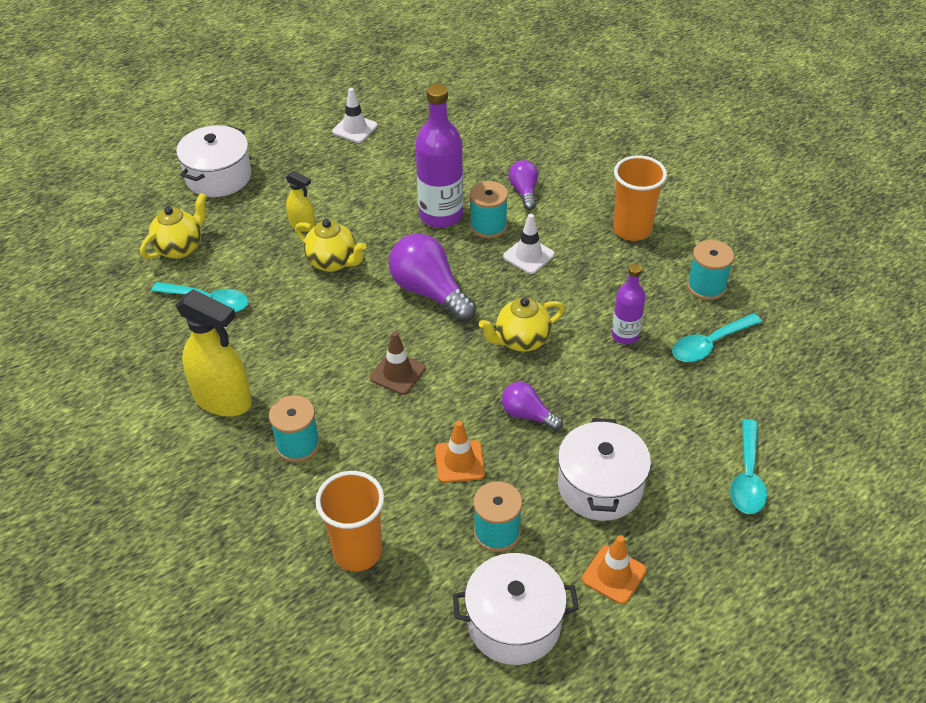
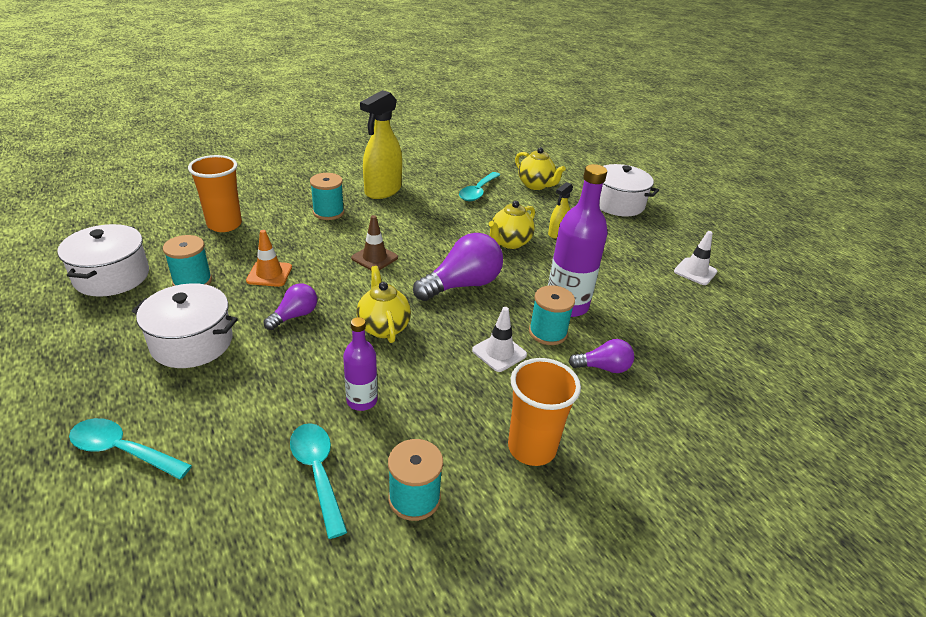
camera: 95 degrees right, 10 degrees down
orange traffic cone [582,535,646,604] -> none

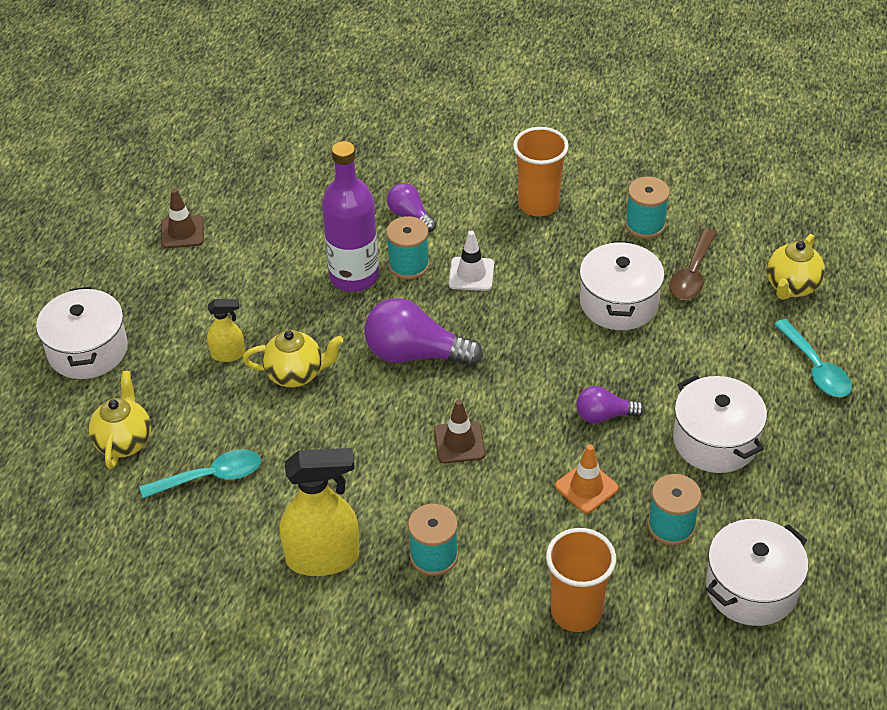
camera: 130 degrees left, 10 degrees up
turquoise spoon [290,423,347,539] -> brown spoon [669,229,717,300]
purple bottle [343,317,378,411] -> white pot [580,241,665,330]
yellow teapot [356,266,411,343] -> yellow teapot moved to [767,234,825,300]
white traffic cone [674,231,717,285] -> brown traffic cone [161,189,204,248]

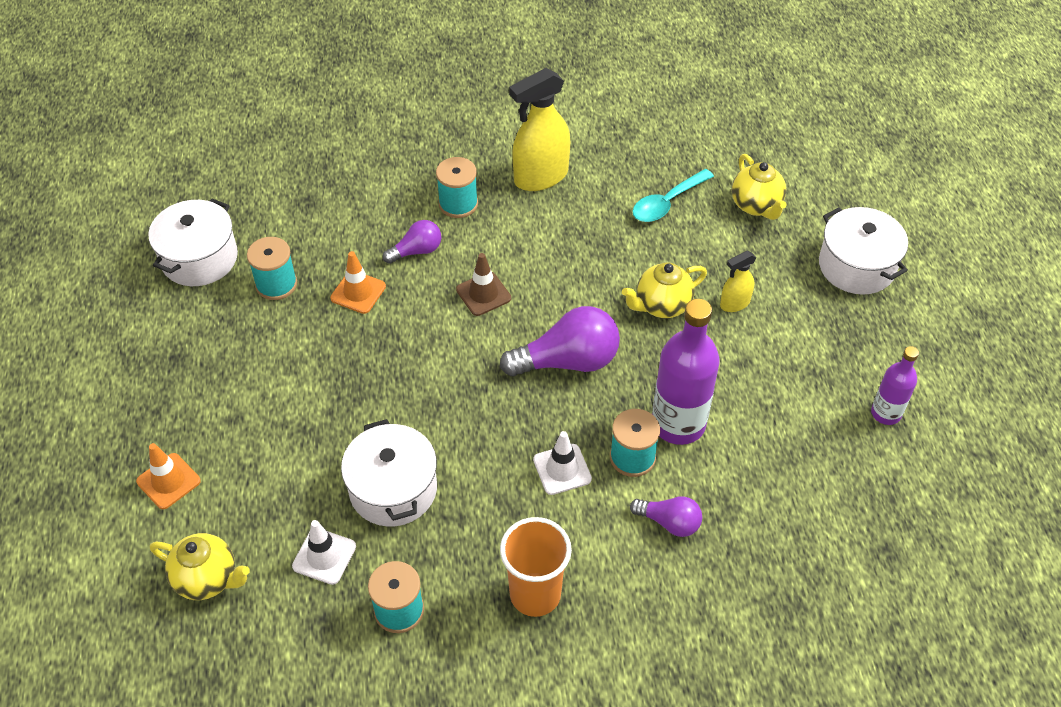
camera: 155 degrees right, 5 degrees up
brown traffic cone [161,189,204,248] -> purple bottle [871,346,919,425]
orange cup [546,528,616,632] -> none
purple light bulb [576,386,645,423] -> purple light bulb moved to [383,220,441,264]
brown spoon [669,229,717,300] -> white traffic cone [292,520,356,585]
white pot [673,375,767,473] -> none
yellow teapot [767,234,825,300] -> yellow teapot turned 105 degrees clockwise [150,533,250,600]
turquoise spoon [774,319,852,397] -> orange traffic cone [136,443,201,509]

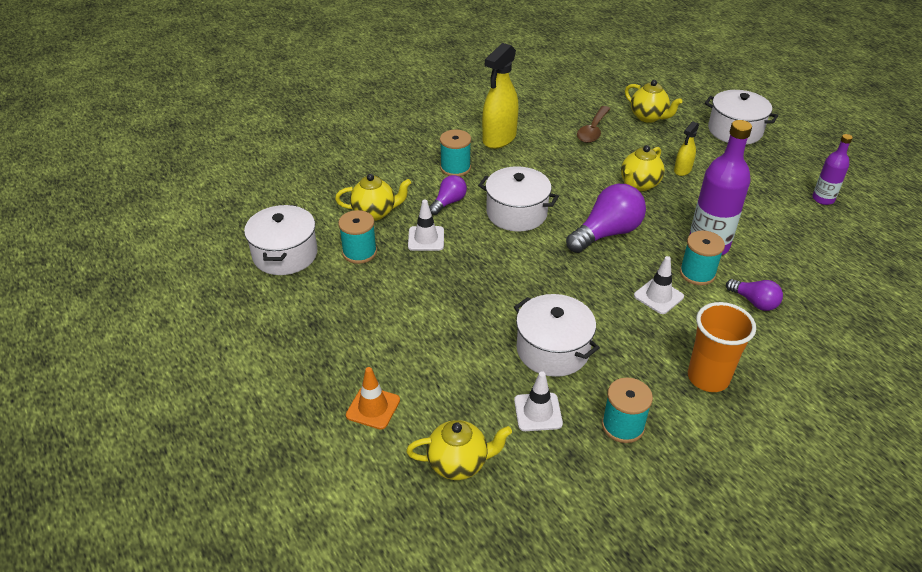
camera: 25 degrees left, 10 degrees down
orange traffic cone [330,251,386,314] -> white traffic cone [408,200,444,251]
brown traffic cone [456,253,511,316] -> white pot [478,166,559,232]
purple light bulb [630,496,702,537] -> purple light bulb turned 45 degrees clockwise [726,279,783,311]
turquoise spoon [632,169,714,222] -> brown spoon [577,106,610,143]
none -> yellow teapot [335,174,411,221]

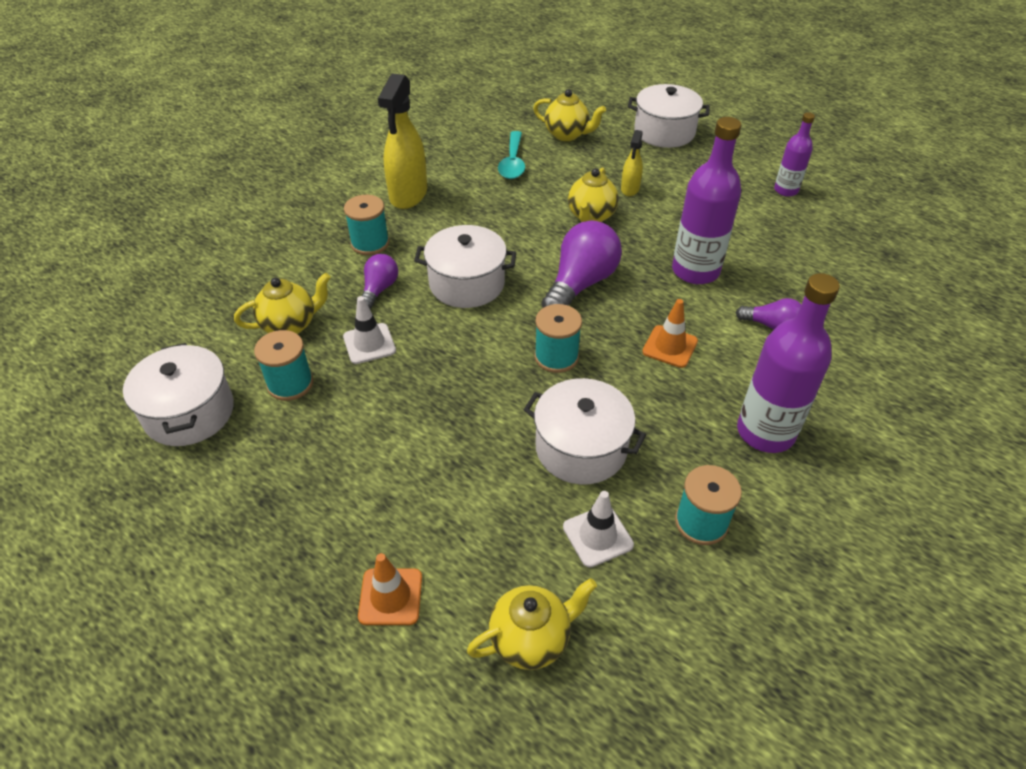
camera: 20 degrees left, 5 degrees up
brown spoon [577,106,610,143] -> turquoise spoon [498,131,525,179]
white traffic cone [634,256,684,314] -> orange traffic cone [642,299,698,368]
turquoise spool [680,230,725,285] -> turquoise spool moved to [535,304,582,373]
orange cup [688,302,756,392] -> purple bottle [737,273,840,453]

